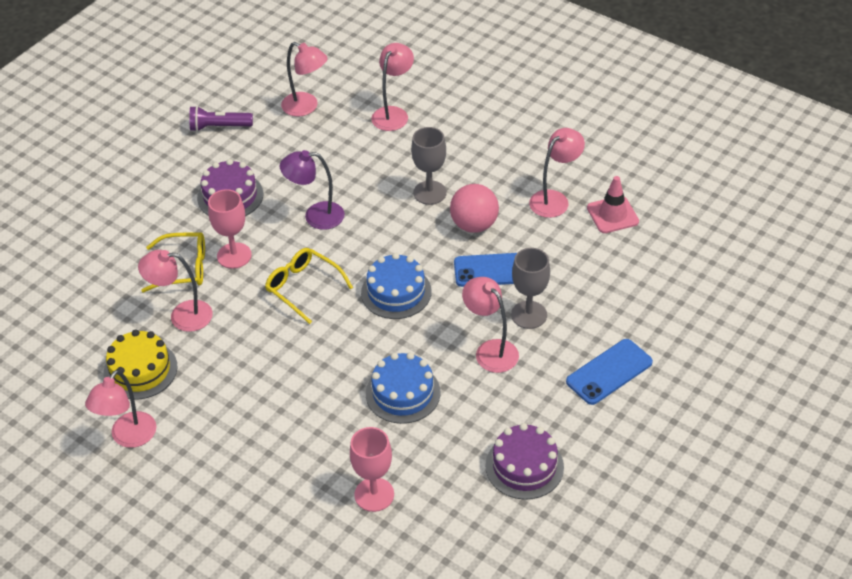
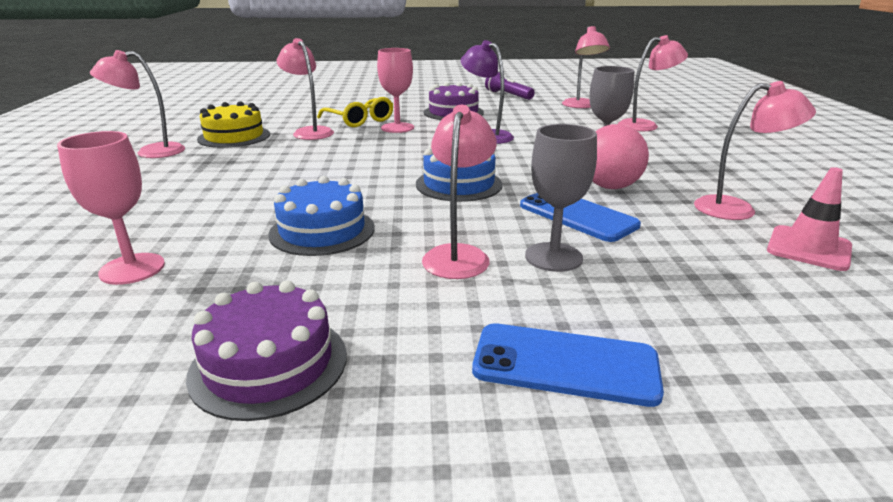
camera: 50 degrees right, 20 degrees down
yellow glasses [265,248,353,324] -> none

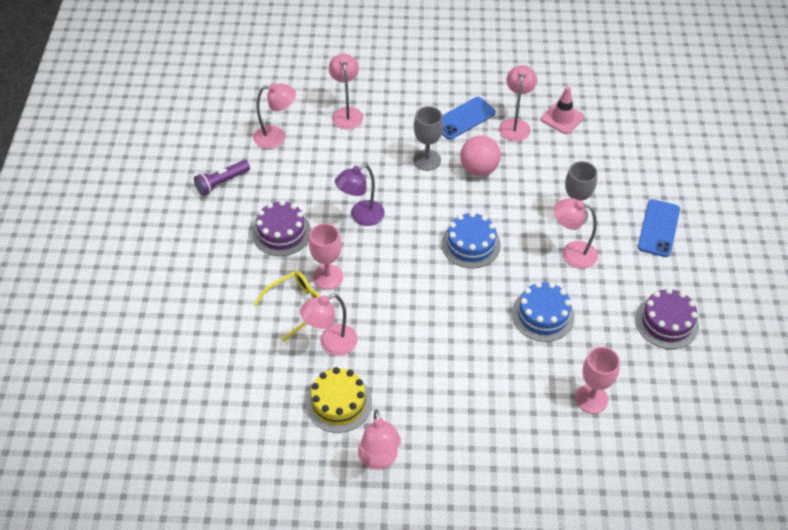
camera: 85 degrees left, 25 degrees up
blue phone [520,193,641,242] -> blue phone moved to [442,97,496,140]

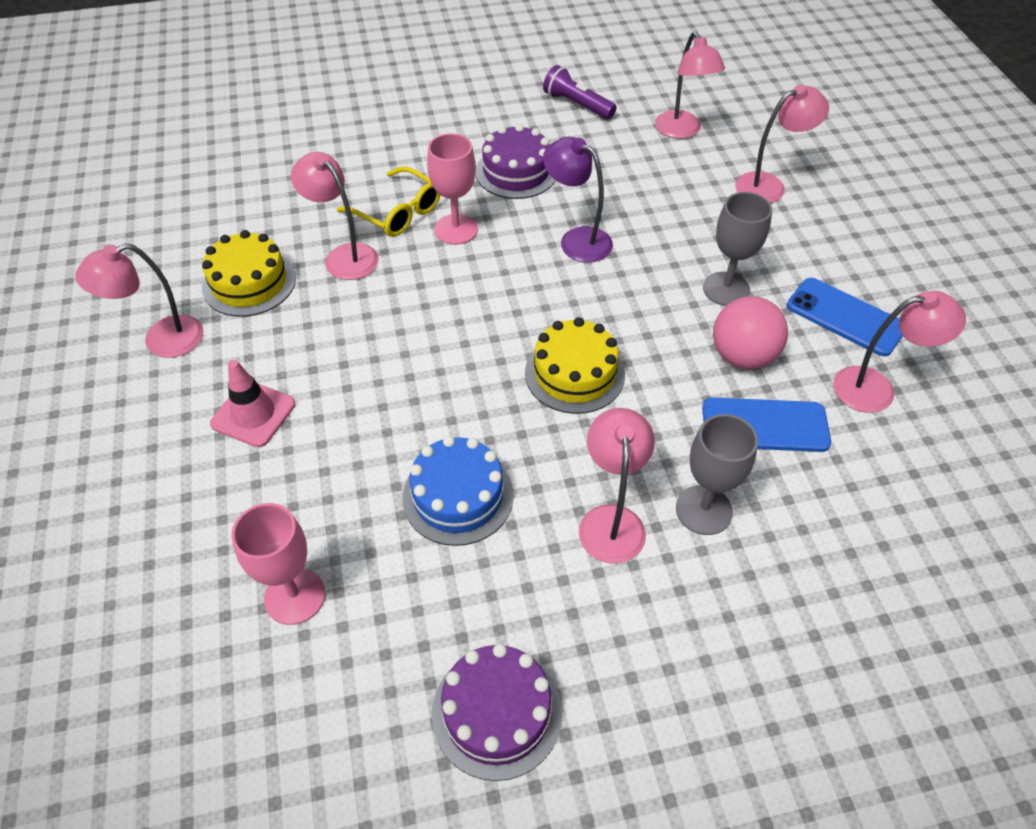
camera: 75 degrees right, 0 degrees up
blue cake [442,212,501,268] -> yellow cake [525,317,625,414]
pink traffic cone [541,87,584,134] -> pink traffic cone moved to [210,360,296,447]
blue phone [638,199,680,257] -> blue phone moved to [702,397,831,452]

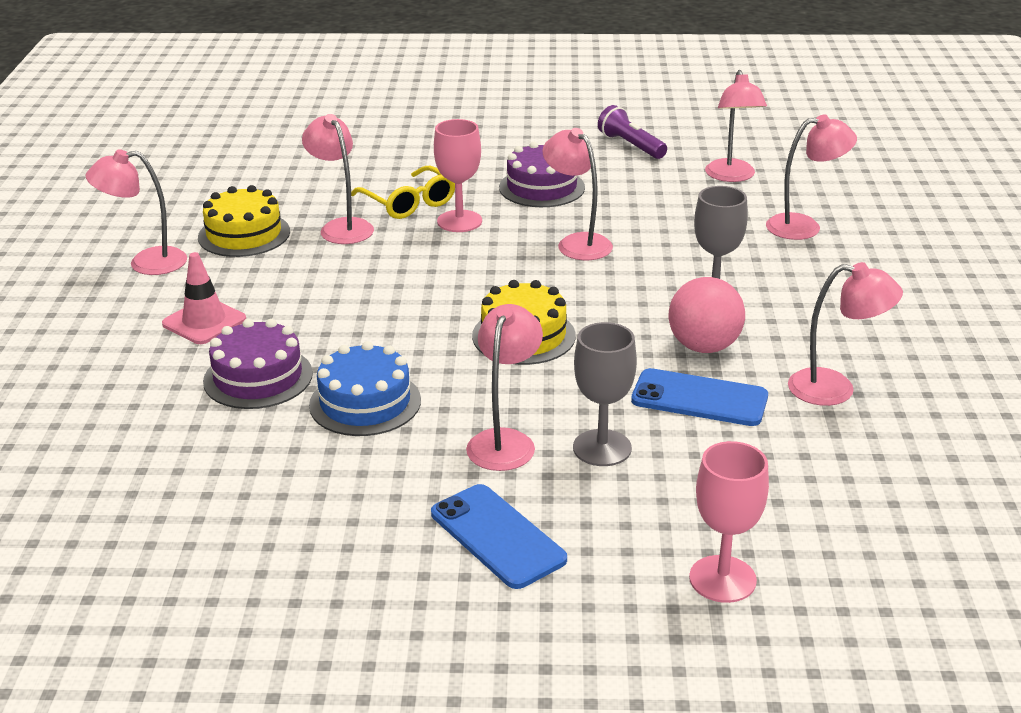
camera: 15 degrees right, 20 degrees down
pink goblet [231,503,325,625] -> pink goblet moved to [689,441,769,603]
purple cake [432,643,562,781] -> purple cake moved to [203,319,313,409]
purple lamp [543,137,613,263] -> pink lamp [542,128,613,260]
blue phone [787,278,903,356] -> blue phone moved to [431,484,567,589]

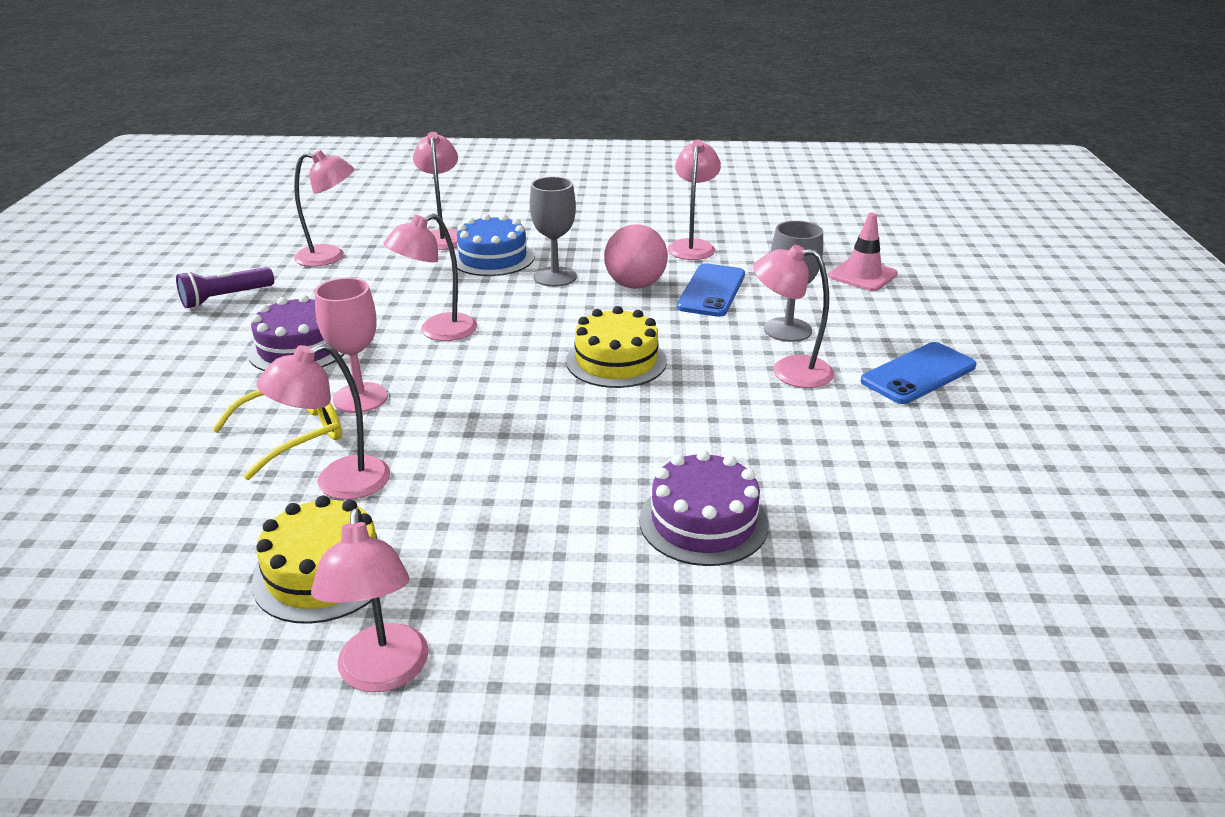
camera: 90 degrees left, 0 degrees up
pink traffic cone [162,252,246,344] -> pink traffic cone moved to [829,213,898,291]
blue cake [309,341,421,436] -> blue cake moved to [455,214,535,276]
pink goblet [689,441,769,603] -> none

